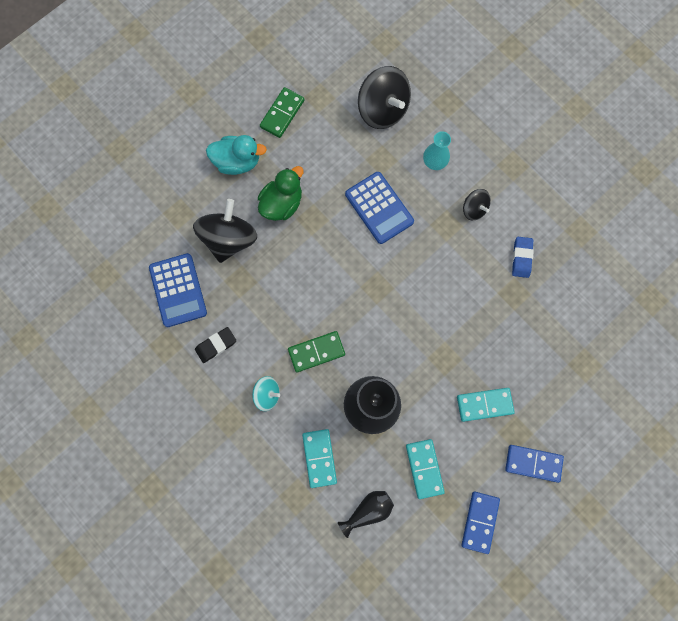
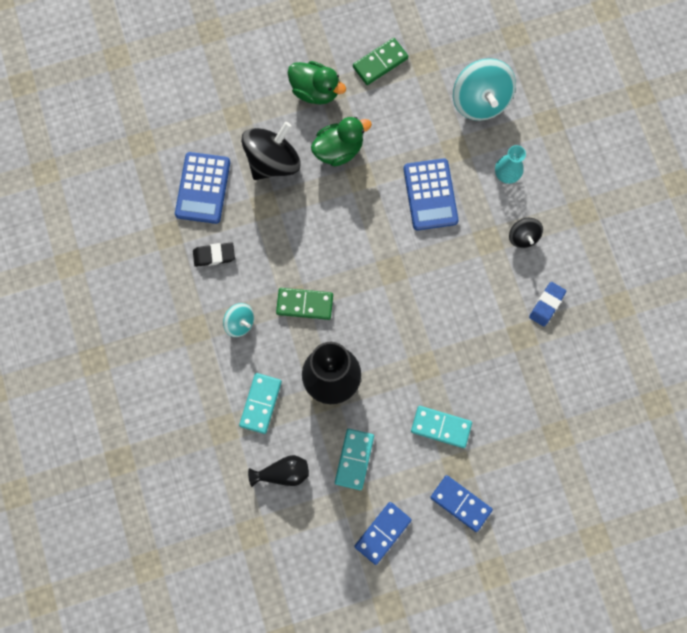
camera: 25 degrees right, 0 degrees up
turquoise duck [206,135,267,175] -> green duck [288,61,346,104]
black spinning top [358,66,411,129] -> turquoise spinning top [453,58,516,121]

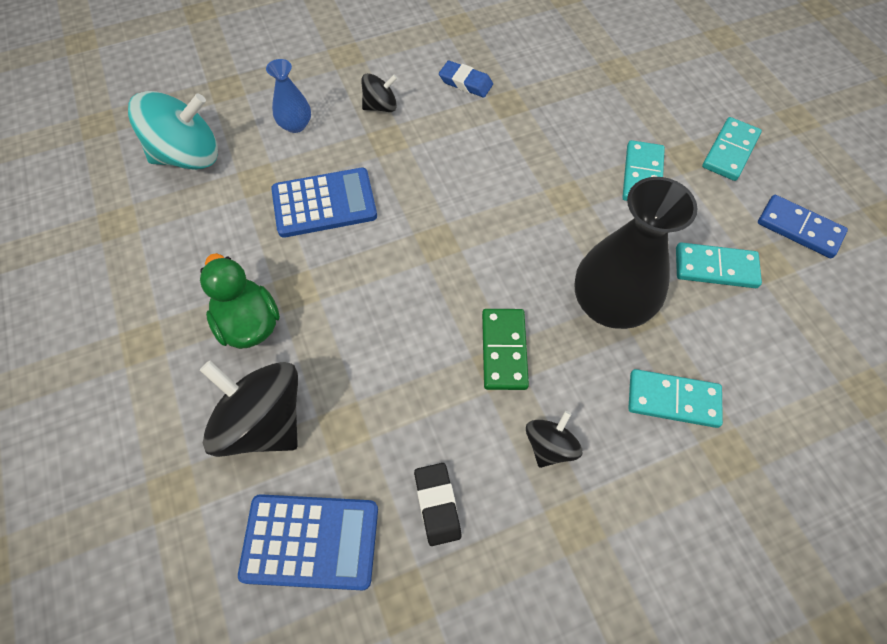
camera: 95 degrees left, 15 degrees down
turquoise spinning top [223,303,254,337] -> black spinning top [526,411,582,468]
black vase [248,455,309,487] -> none
green duck [288,61,346,104] -> none
green domino [353,38,408,85] -> none
blue domino [430,475,493,532] -> turquoise domino [702,117,762,181]
turquoise vase [495,145,526,184] -> blue vase [266,59,311,133]

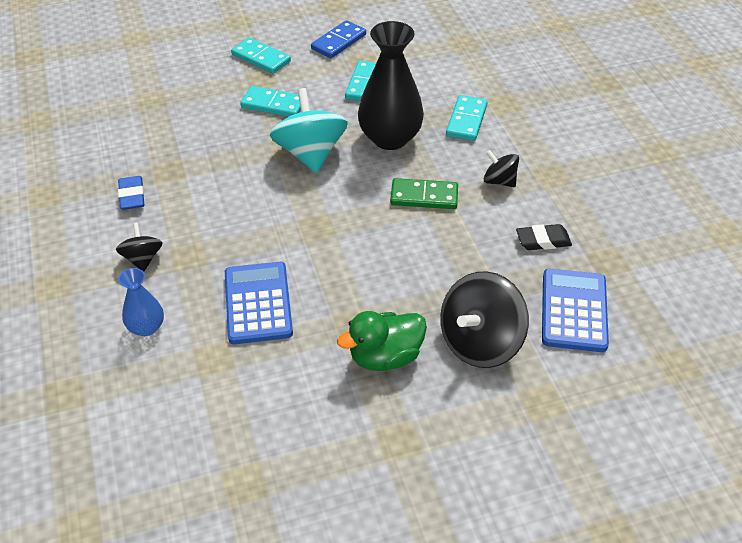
camera: 85 degrees left, 15 degrees down
turquoise spinning top [128,91,218,170] -> turquoise spinning top moved to [270,88,348,173]
blue eraser [439,61,493,98] -> blue eraser turned 45 degrees counterclockwise [118,176,144,210]

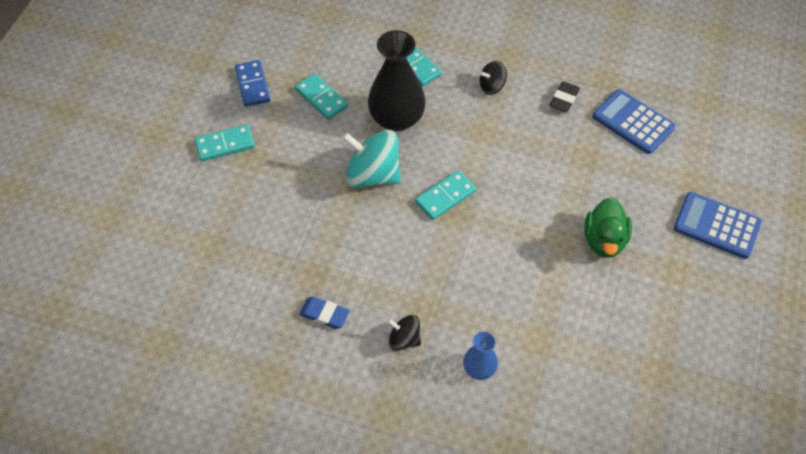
camera: 55 degrees left, 10 degrees up
blue calculator [225,262,293,344] -> blue calculator moved to [674,192,762,259]
turquoise domino [240,86,301,117] -> turquoise domino moved to [415,170,476,220]
green domino [390,178,458,209] -> none
black spinning top [440,272,529,368] -> none

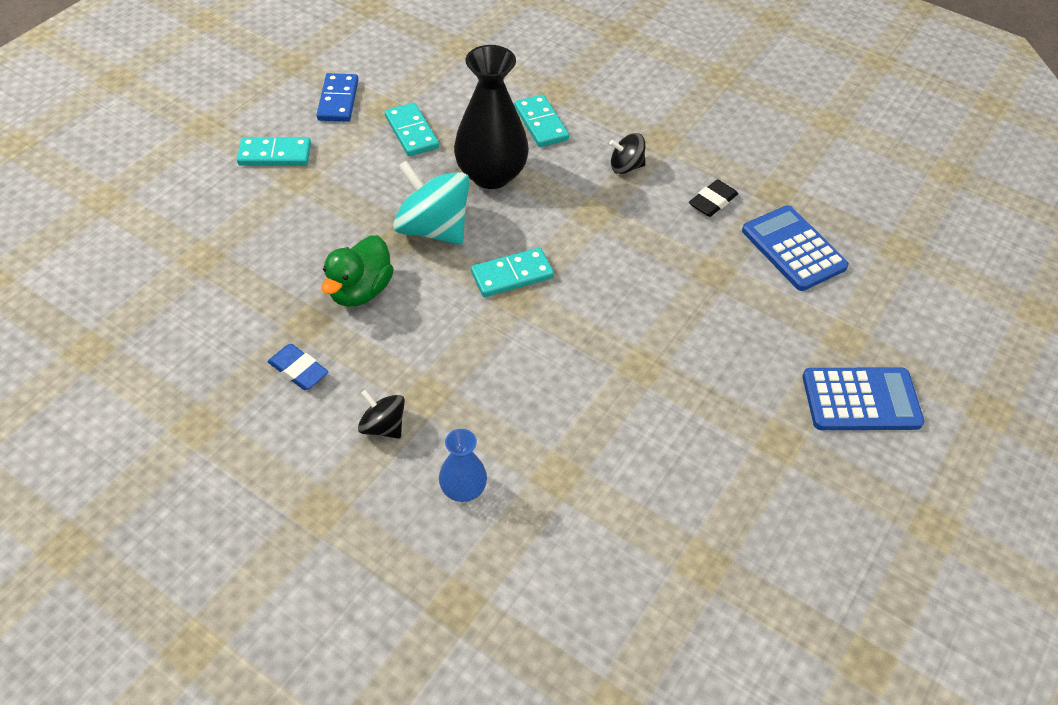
camera: 15 degrees right, 5 degrees down
green duck [584,197,632,258] -> green duck moved to [322,235,394,307]
blue calculator [674,192,762,259] -> blue calculator turned 135 degrees clockwise [802,367,924,430]

